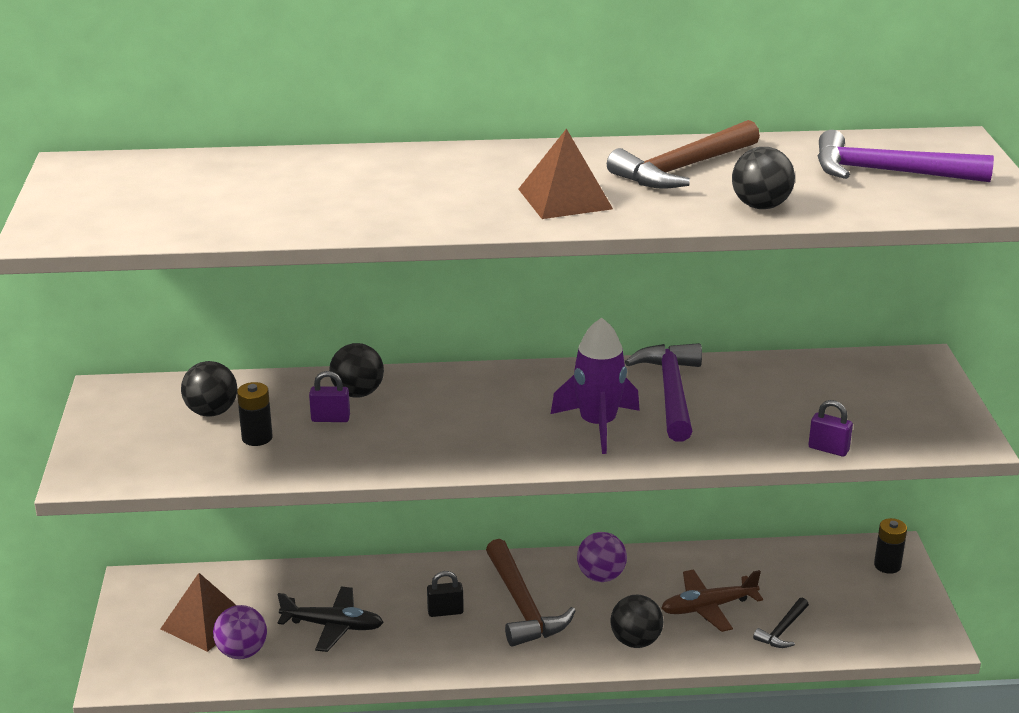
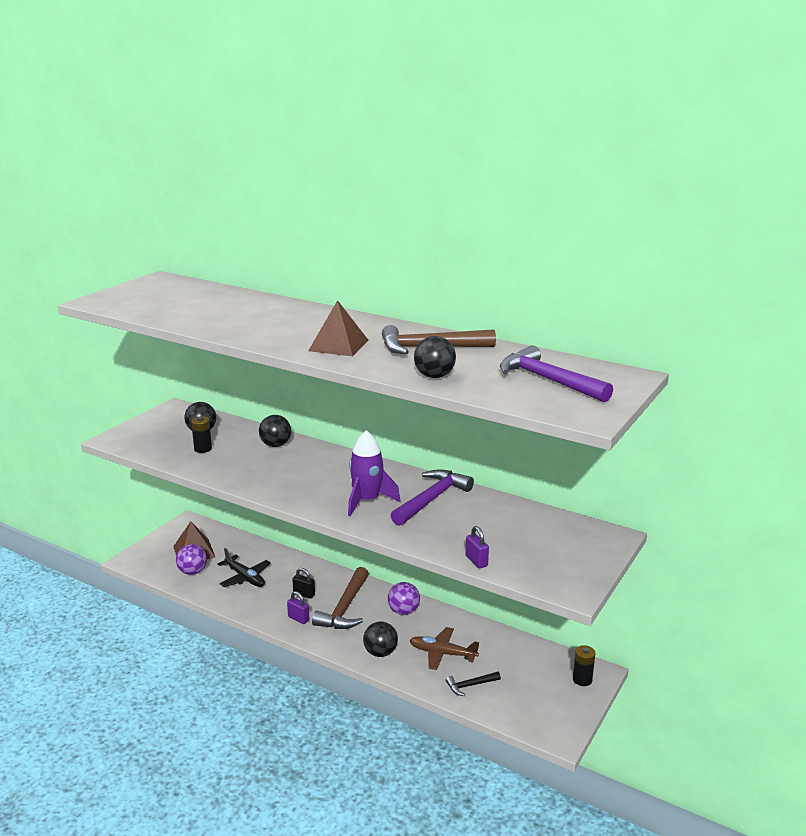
camera: 35 degrees right, 5 degrees down
purple padlock [309,371,350,422] -> purple padlock moved to [287,591,309,624]

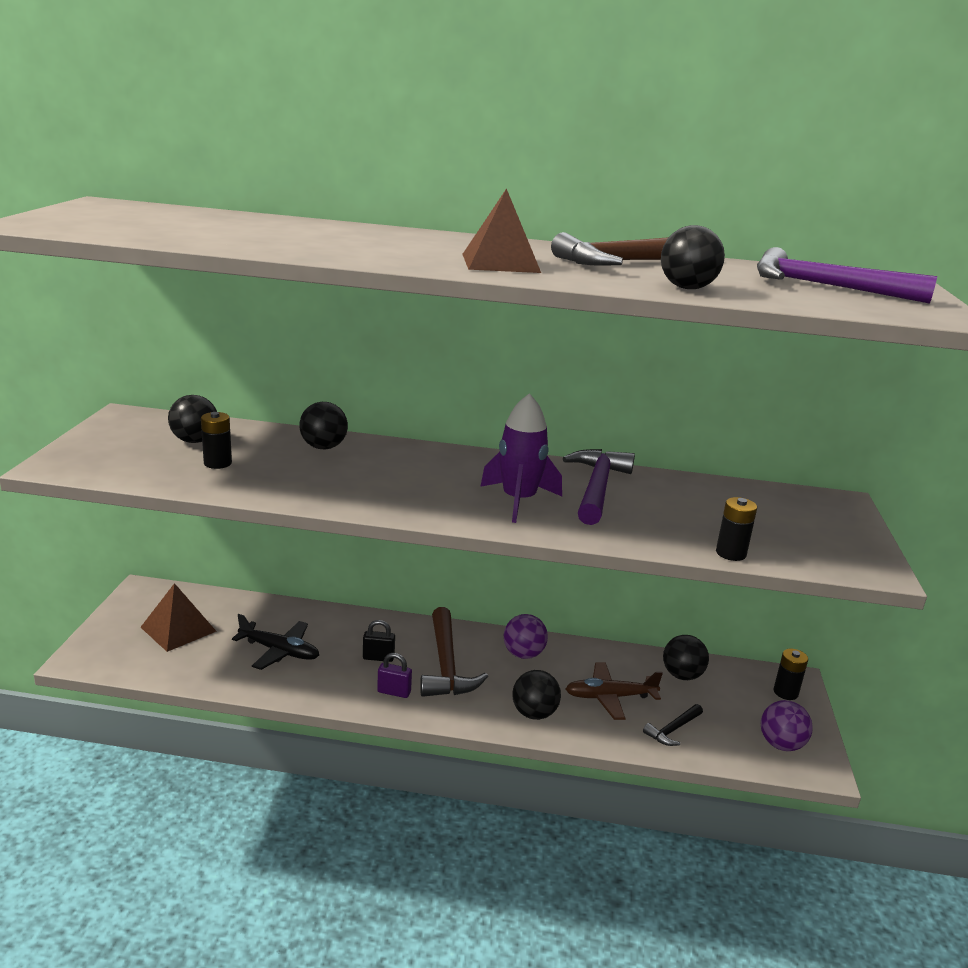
camera: 25 degrees left, 0 degrees up
purple ball [176,544,207,575] -> purple ball moved to [761,700,813,751]
purple padlock [466,526,489,569] -> black battery [716,497,757,561]
none -> black ball [663,635,709,680]

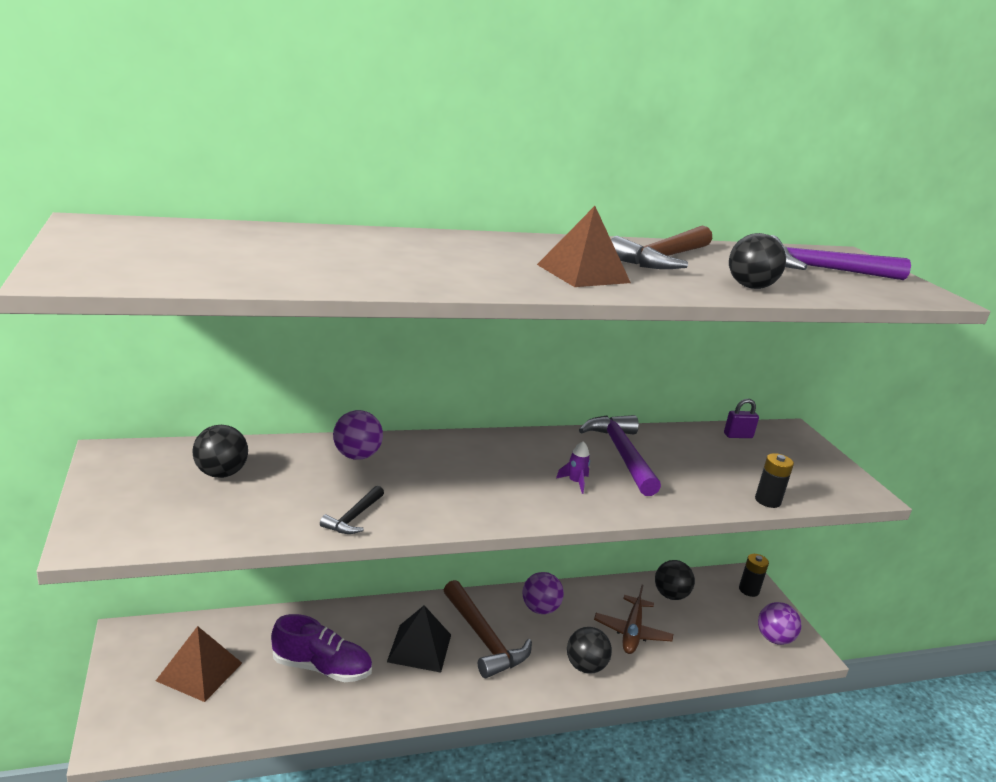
camera: 25 degrees left, 0 degrees up
black battery [201,412,232,469] -> none
black plane [232,614,319,670] -> purple shoe [271,614,372,682]
black ball [299,402,348,449] -> purple ball [333,410,383,460]
black padlock [363,620,395,662] -> black pyramid [387,605,451,673]
purple padlock [377,653,412,698] -> purple padlock moved to [724,399,759,438]
purple rocket [480,393,562,523] -> purple rocket [556,441,590,494], size x0.45
brown plane [565,662,663,720] -> brown plane turned 45 degrees counterclockwise [594,585,673,654]
black hammer [643,704,703,746] -> black hammer moved to [320,486,384,534]

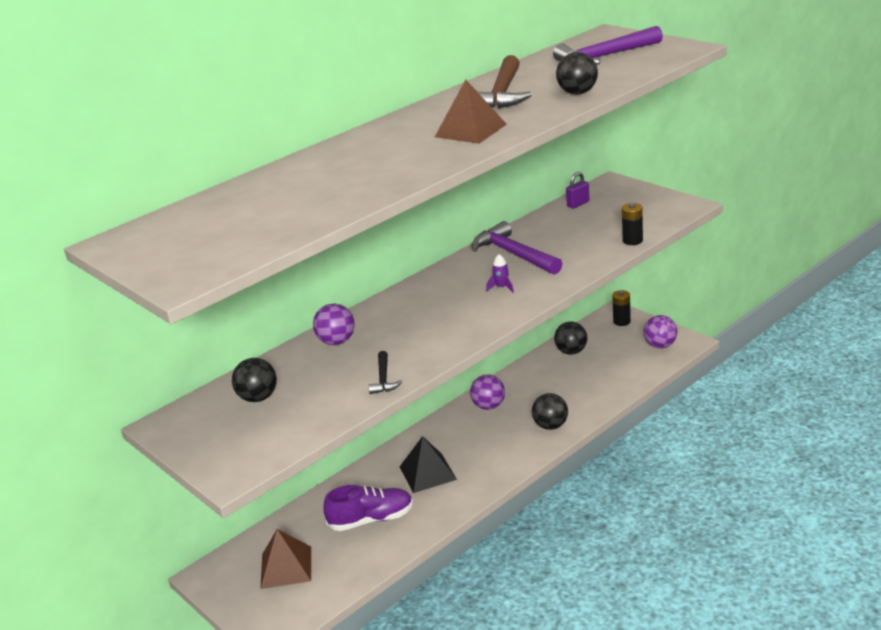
camera: 20 degrees left, 5 degrees up
brown hammer [444,580,532,678] -> none
brown plane [594,585,673,654] -> none

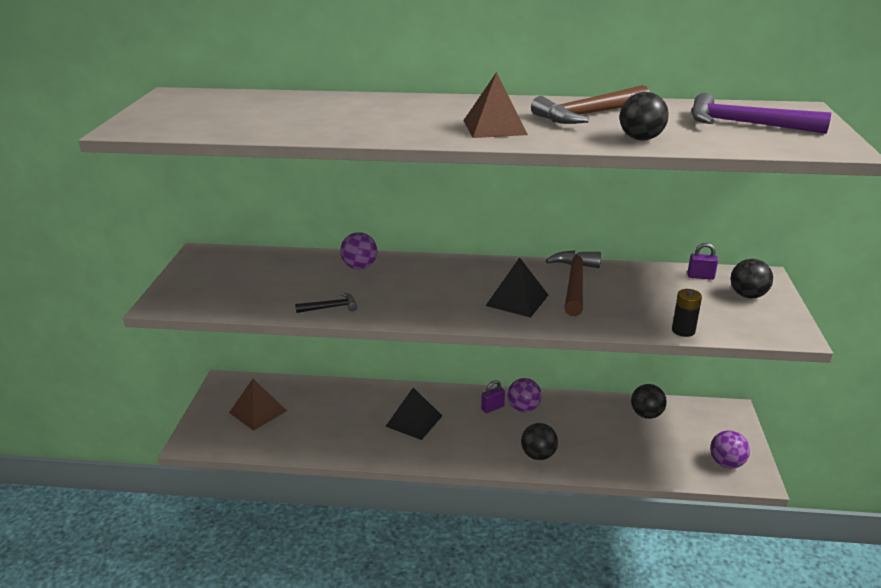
camera: 45 degrees right, 0 degrees up
black ball [232,358,277,402] -> black ball moved to [731,259,773,298]
purple shoe [323,485,413,531] -> none
black hammer [368,351,402,394] -> black hammer turned 150 degrees counterclockwise [295,293,357,313]
purple hammer [472,221,563,275] -> brown hammer [545,250,601,316]
purple rocket [486,254,514,293] -> black pyramid [486,257,548,318]
black battery [612,290,631,326] -> none
none -> purple padlock [481,380,505,413]

